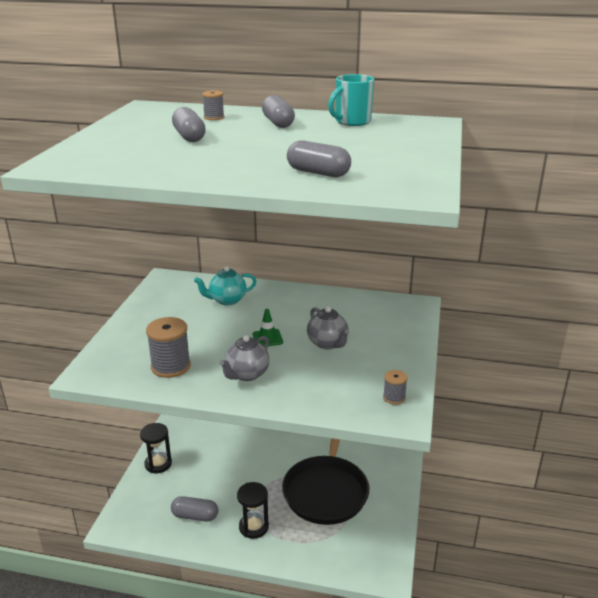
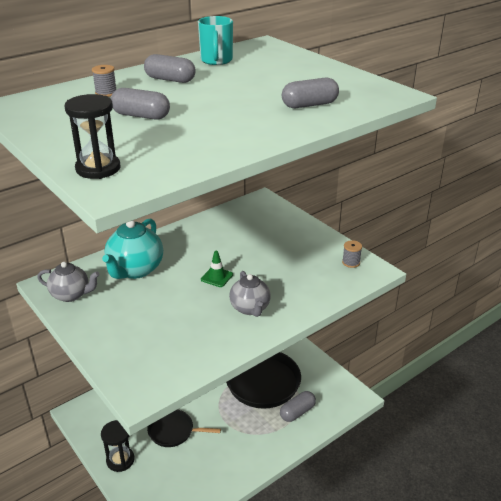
camera: 50 degrees left, 5 degrees up
grey spool [146,317,191,378] -> none
grey capsule [171,496,218,522] -> grey capsule moved to [280,391,316,422]
turquoise teapot [194,266,257,305] -> turquoise teapot [102,219,163,279], size x1.52
black hourglass [237,482,269,539] -> black hourglass moved to [64,94,120,179]
grey teapot [307,306,349,349] -> grey teapot moved to [37,262,100,302]
none -> black pan [147,410,221,447]

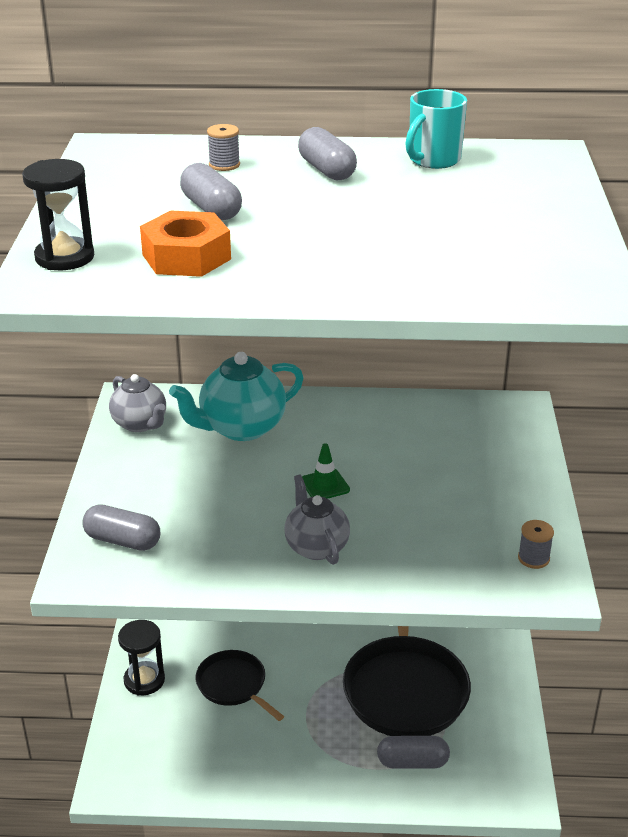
camera: 40 degrees right, 0 degrees up
grey teapot [229,271,271,317] -> grey teapot turned 135 degrees clockwise [285,474,350,565]
grey capsule [282,78,339,108] -> grey capsule moved to [82,504,160,551]
none -> orange nut [140,210,231,277]

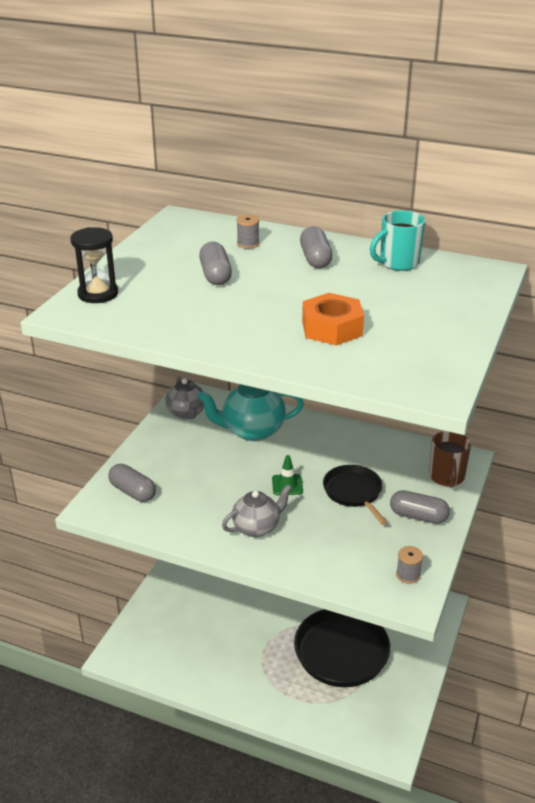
camera: 20 degrees right, 0 degrees up
black hourglass [118,620,165,696] -> none
orange nut [140,210,231,277] -> orange nut moved to [302,293,364,346]
black pan [195,650,284,721] -> black pan moved to [323,465,387,525]
grey teapot [285,474,350,565] -> grey teapot turned 60 degrees clockwise [222,484,292,537]
grey capsule [377,736,450,768] -> grey capsule moved to [390,490,450,524]
none -> brown mug [429,431,471,487]

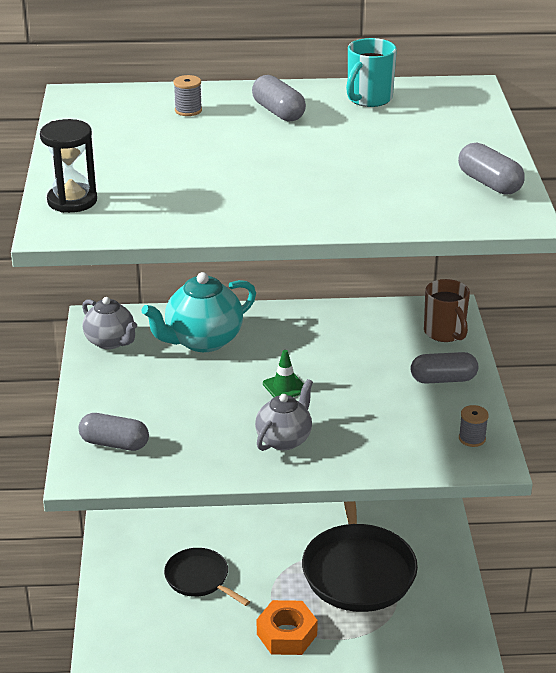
camera: 25 degrees left, 0 degrees up
grey capsule [199,242,232,285] -> grey capsule moved to [458,142,525,195]
orange nut [302,293,364,346] -> orange nut moved to [257,600,318,655]
black pan [323,465,387,525] -> black pan moved to [164,548,250,606]

